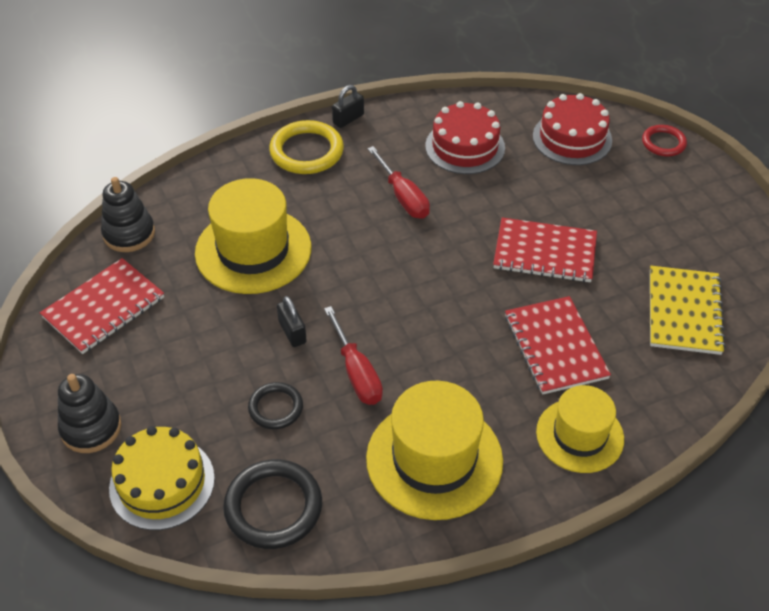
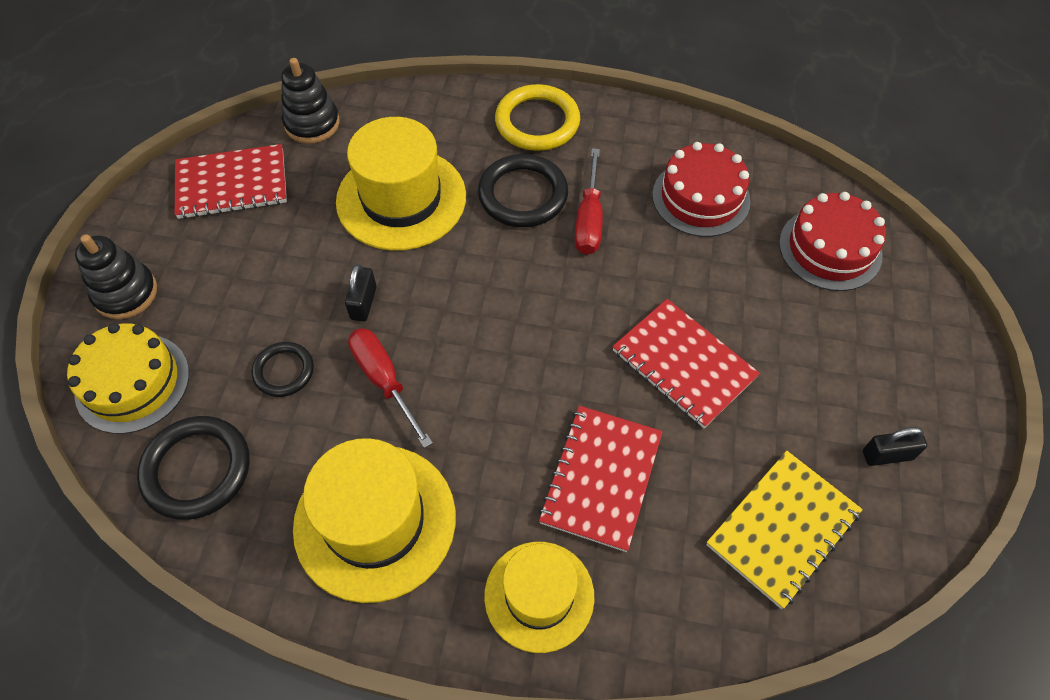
camera: 35 degrees right, 10 degrees up
red screwdriver [324,306,383,405] -> red screwdriver turned 135 degrees clockwise [348,328,433,448]
black padlock [332,85,364,128] -> black padlock moved to [863,427,927,466]
red ring [642,125,687,156] -> none
none -> black ring [478,154,568,227]

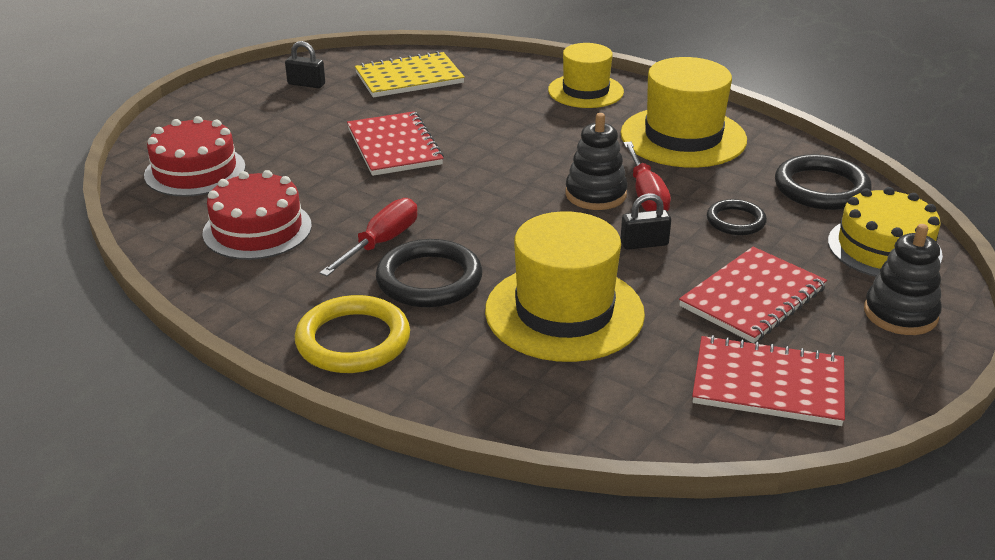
camera: 155 degrees left, 25 degrees down
black stacking toy [281,58,340,144] -> black stacking toy moved to [565,113,627,210]
black padlock [345,264,377,322] -> black padlock turned 45 degrees clockwise [621,193,671,250]
red notebook [539,406,663,552] -> red notebook moved to [679,247,827,343]

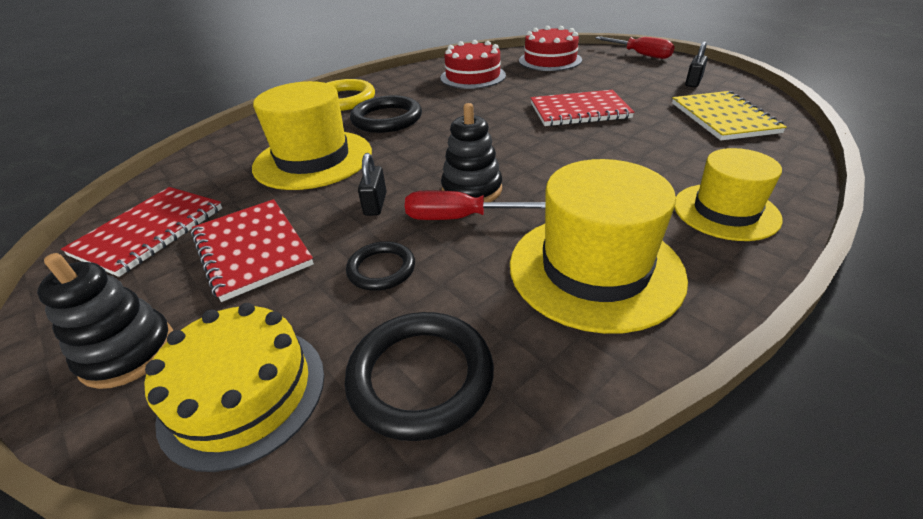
camera: 105 degrees right, 5 degrees up
red screwdriver [319,198,417,276] -> red screwdriver moved to [595,36,675,59]

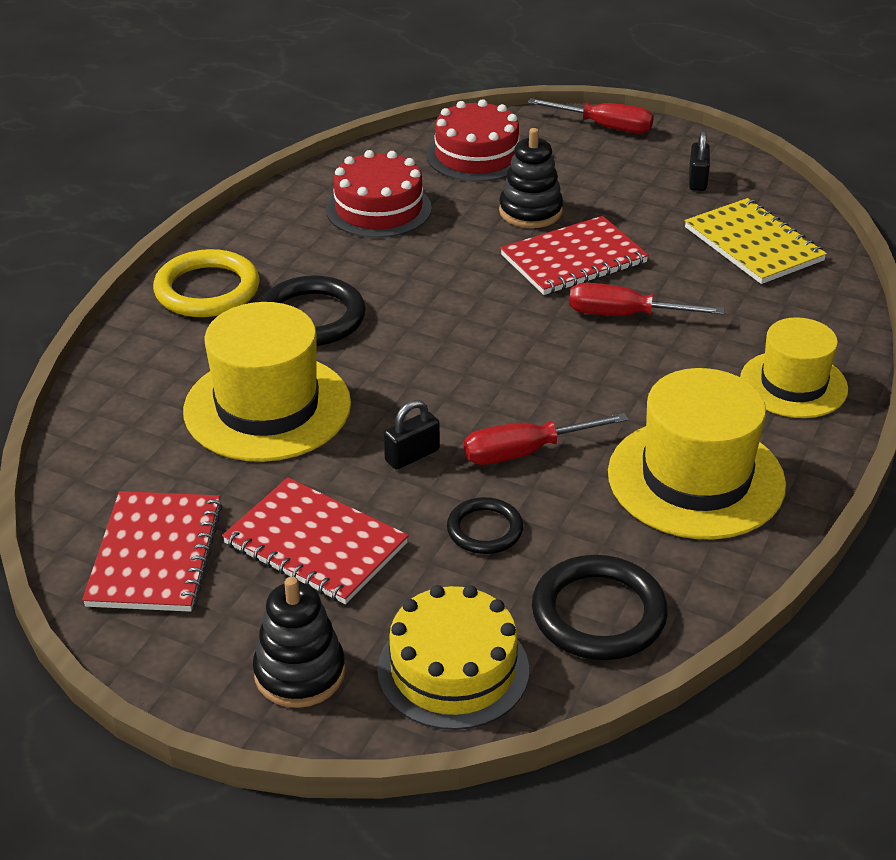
camera: 25 degrees left, 0 degrees up
black padlock [358,153,387,216] -> black padlock turned 75 degrees clockwise [384,400,440,470]
black stacking toy [441,103,502,202] -> black stacking toy moved to [499,128,563,228]
none -> red screwdriver [569,283,724,316]

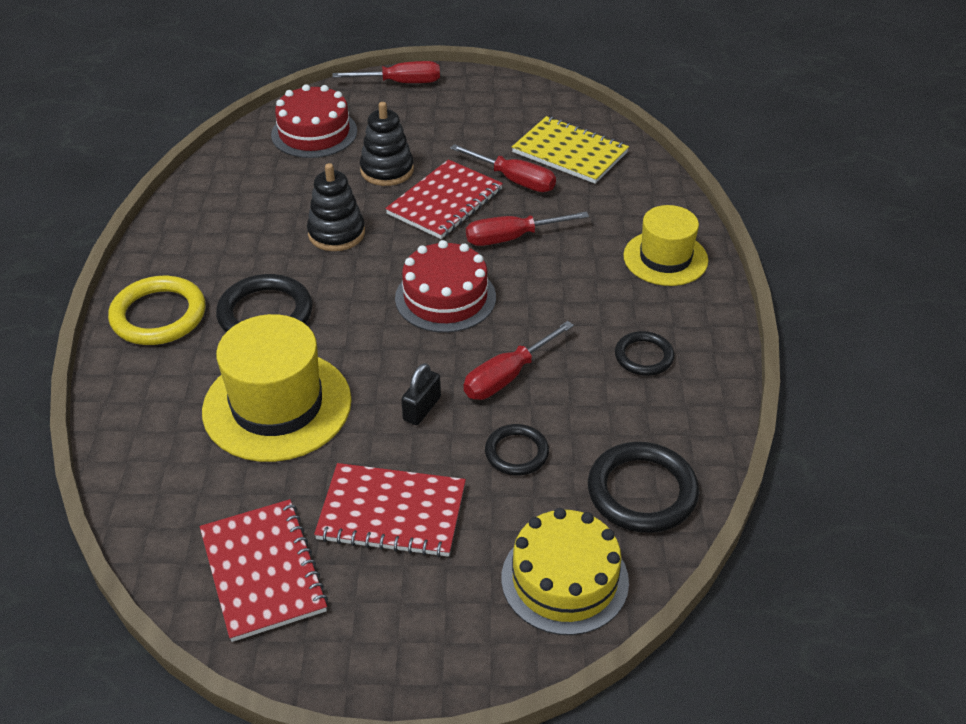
camera: 25 degrees left, 5 degrees up
black stacking toy [253,576,346,708] -> black stacking toy moved to [307,163,365,251]
red cake [326,150,432,238] -> red cake moved to [395,240,496,333]
yellow hat [608,368,786,539] -> black ring [615,331,674,376]
black padlock [689,130,710,191] -> none
none -> red screwdriver [450,144,556,192]

